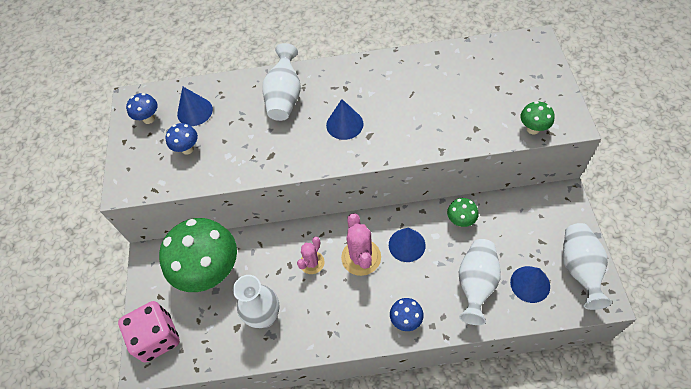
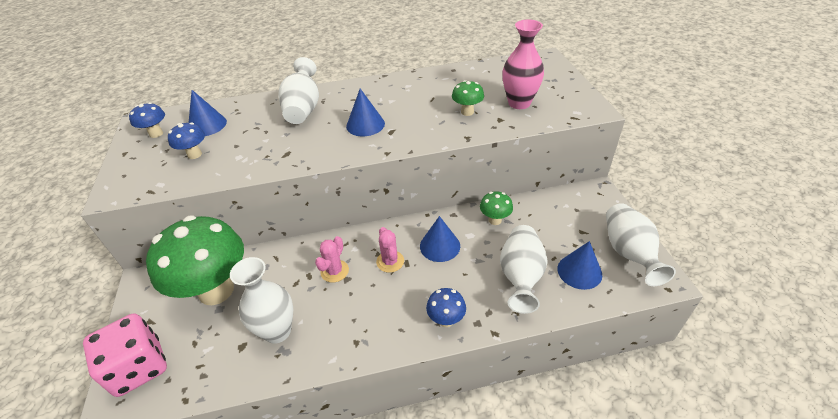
camera: 10 degrees left, 15 degrees down
pink cactus [341,213,381,276] -> pink cactus [376,227,404,273], size x0.63
green mushroom [521,101,554,134] -> green mushroom moved to [452,80,484,116]
none -> pink vase [502,20,544,109]

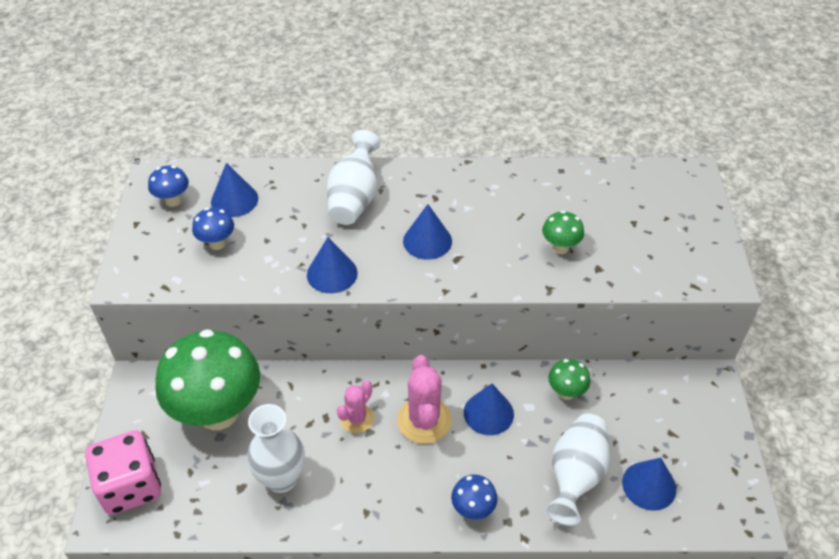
camera: 10 degrees right, 5 degrees up
pink cactus [376,227,404,273] -> pink cactus [397,355,452,444], size x1.59
pink vase [502,20,544,109] -> none
white vase [606,203,676,286] -> none
none -> blue cone [307,237,358,293]

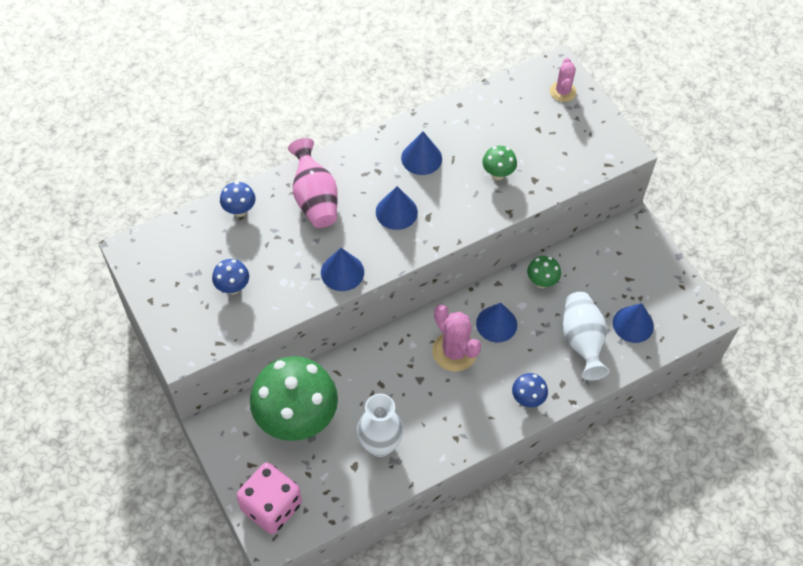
camera: 30 degrees left, 10 degrees up
blue mushroom [148,166,189,207] -> blue mushroom moved to [220,182,256,217]
blue cone [211,163,258,217] -> blue cone moved to [401,131,442,175]
white vase [327,130,381,225] -> pink vase [288,138,338,228]
pink cactus [337,381,374,433] -> pink cactus moved to [550,58,576,102]

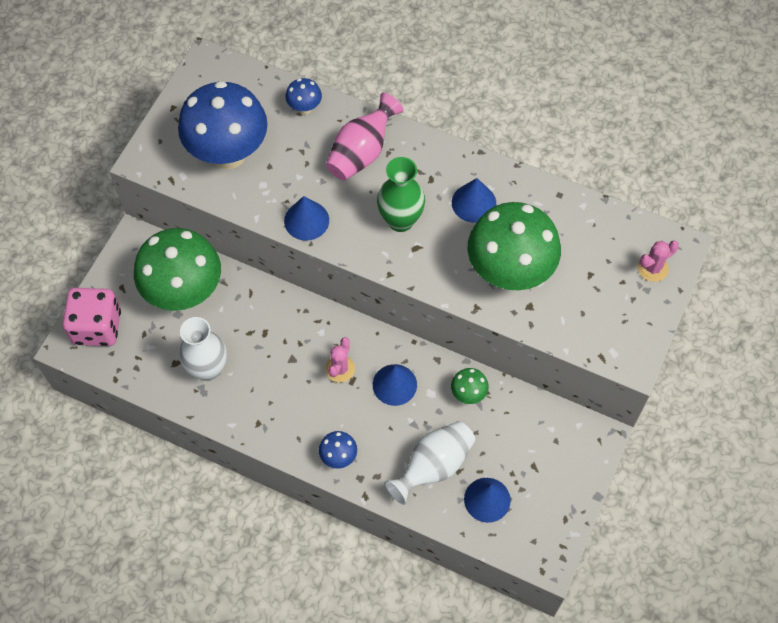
camera: 55 degrees right, 5 degrees up
blue mushroom [212,259,249,294] -> blue mushroom [178,81,268,169], size x2.36
blue cone [376,186,418,230] -> green vase [377,157,425,232]
pink cactus [432,305,481,372] -> pink cactus [325,337,355,382], size x0.63
green mushroom [482,146,517,180] -> green mushroom [467,202,561,290], size x2.36

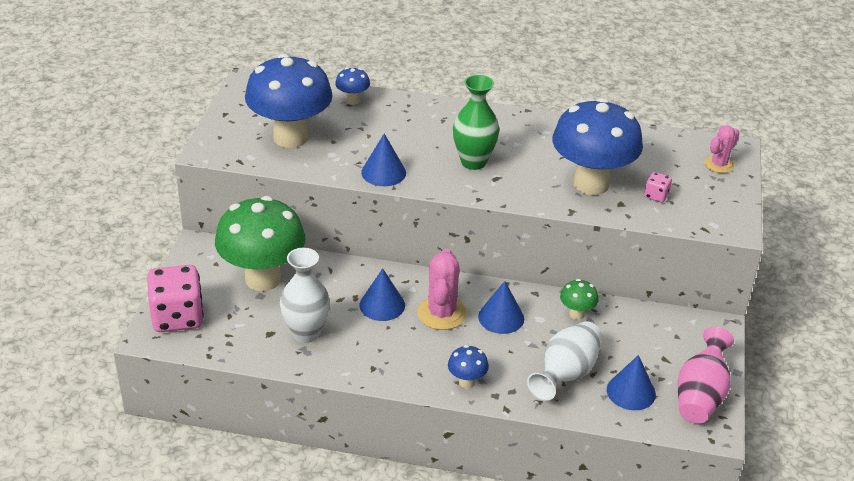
camera: 15 degrees left, 25 degrees down
pink cactus [325,337,355,382] -> pink cactus [417,249,467,330], size x1.59
pink vase [326,93,404,181] -> pink vase moved to [678,327,734,424]
blue cone [452,178,496,223] -> blue cone moved to [360,268,405,321]
green mushroom [467,202,561,290] -> blue mushroom [552,98,643,195]
none -> pink dice [644,172,672,203]

